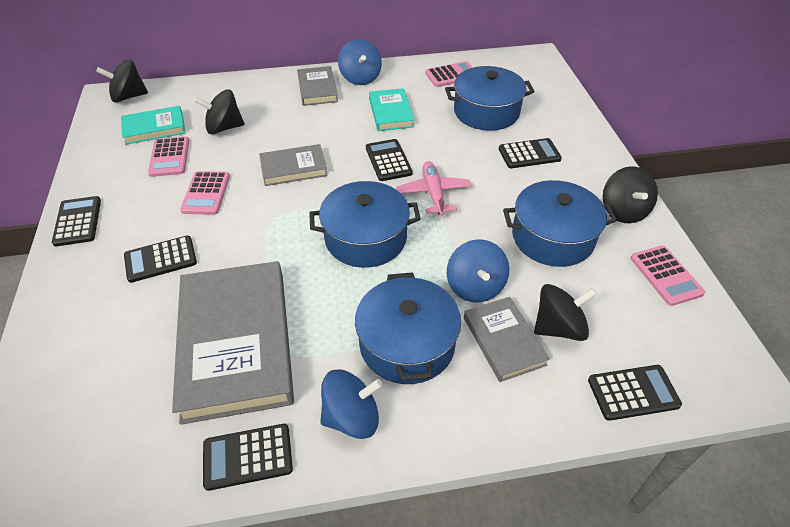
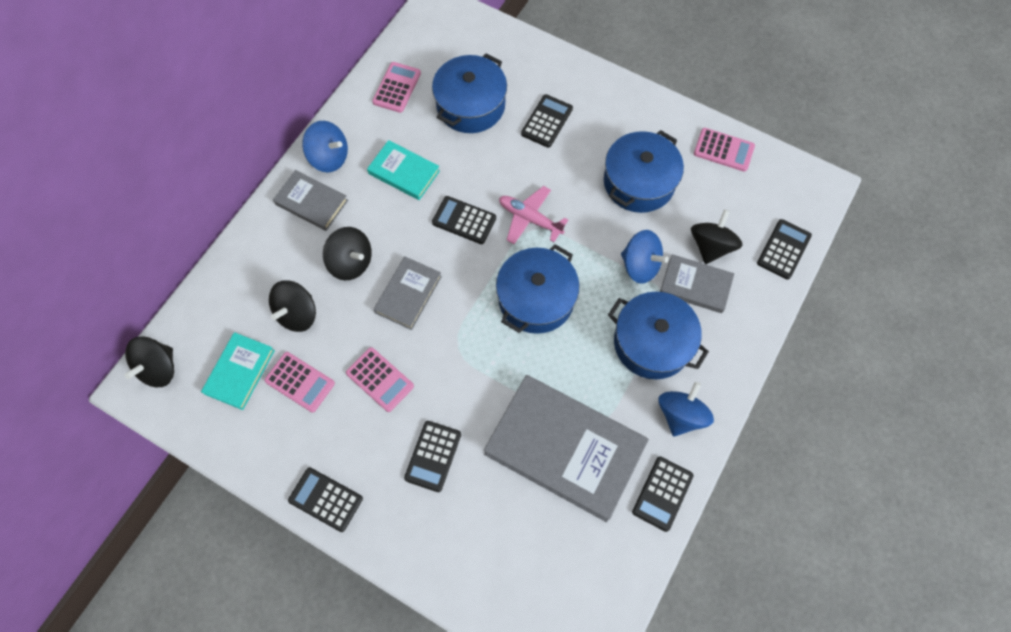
camera: 50 degrees left, 20 degrees up
black spinning top [603,166,658,223] -> black spinning top moved to [323,227,372,280]

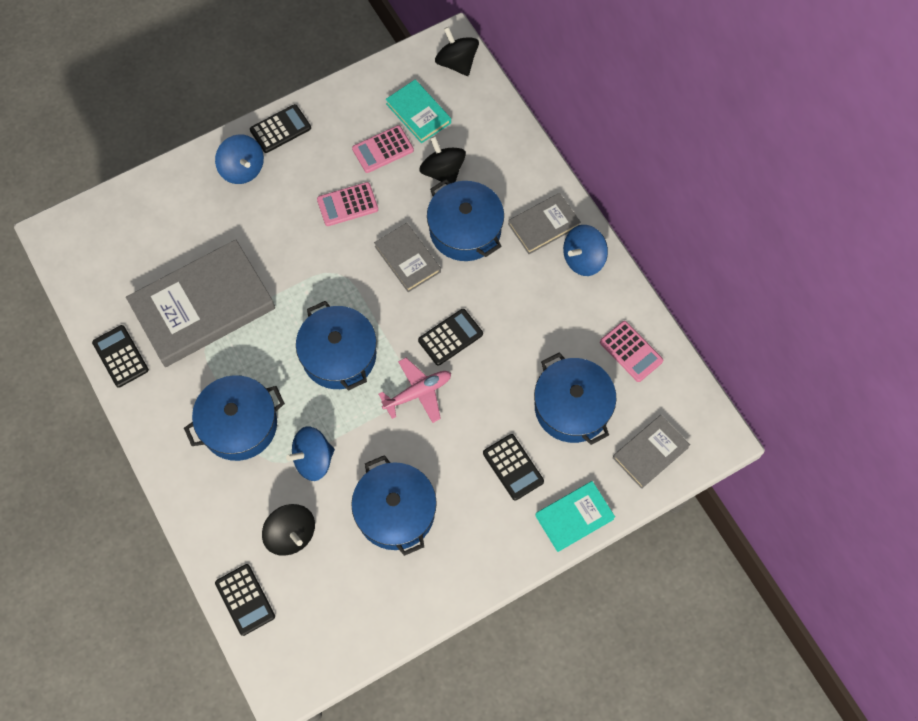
camera: 120 degrees right, 0 degrees up
black spinning top [323,227,372,280] -> blue pot [427,179,504,261]
turquoise book [367,140,440,200] -> turquoise book moved to [535,481,615,552]
black calculator [404,421,461,492] -> none
blue spinning top [659,382,714,437] -> blue spinning top moved to [215,134,264,184]
grey book [660,254,734,313] -> grey book moved to [613,415,690,489]
pink calculator [694,128,755,172] -> none

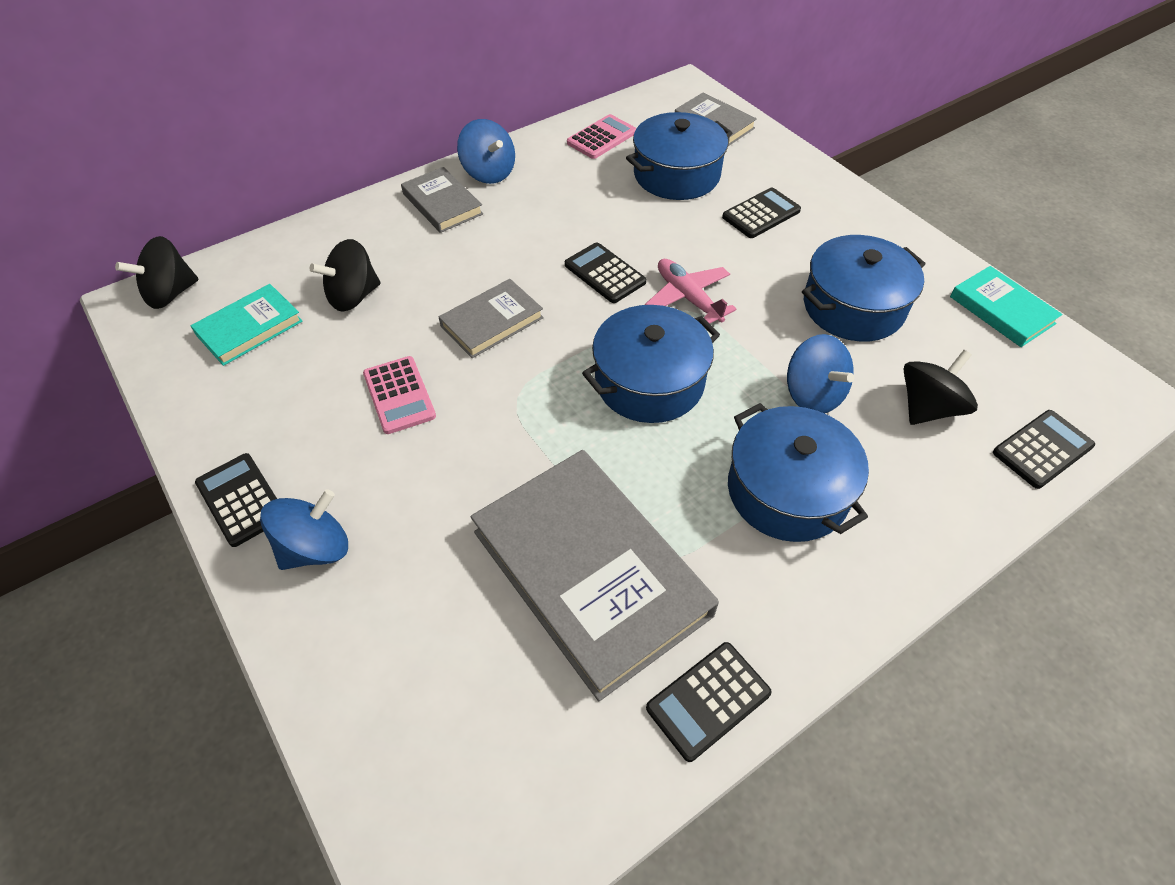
camera: 95 degrees left, 15 degrees down
pink calculator [352,125,414,173] -> none
blue pot [427,179,504,261] -> none
turquoise book [535,481,615,552] -> turquoise book moved to [950,266,1063,347]

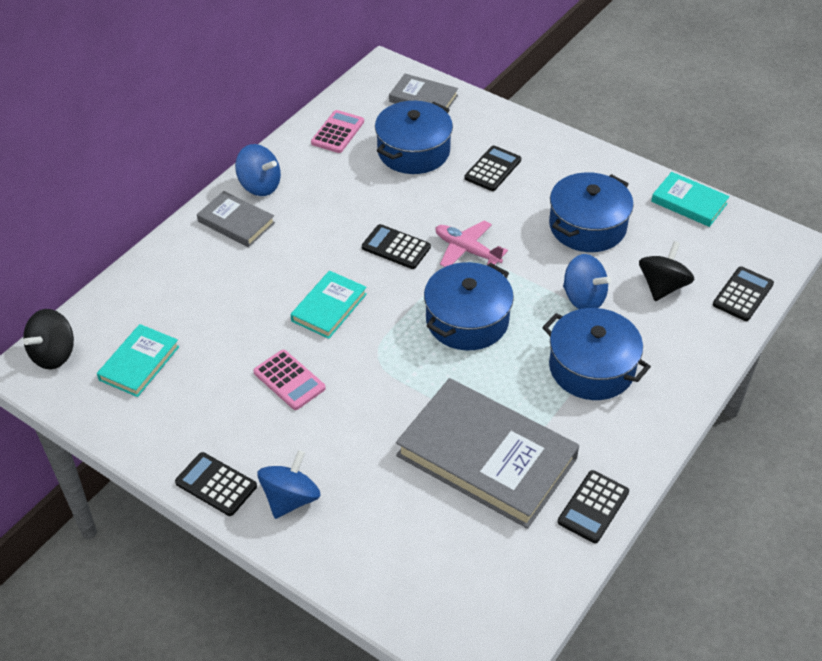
camera: 20 degrees left, 5 degrees down
black spinning top [309,239,380,312] -> none
grey book [439,279,544,358] -> turquoise book [290,271,367,339]

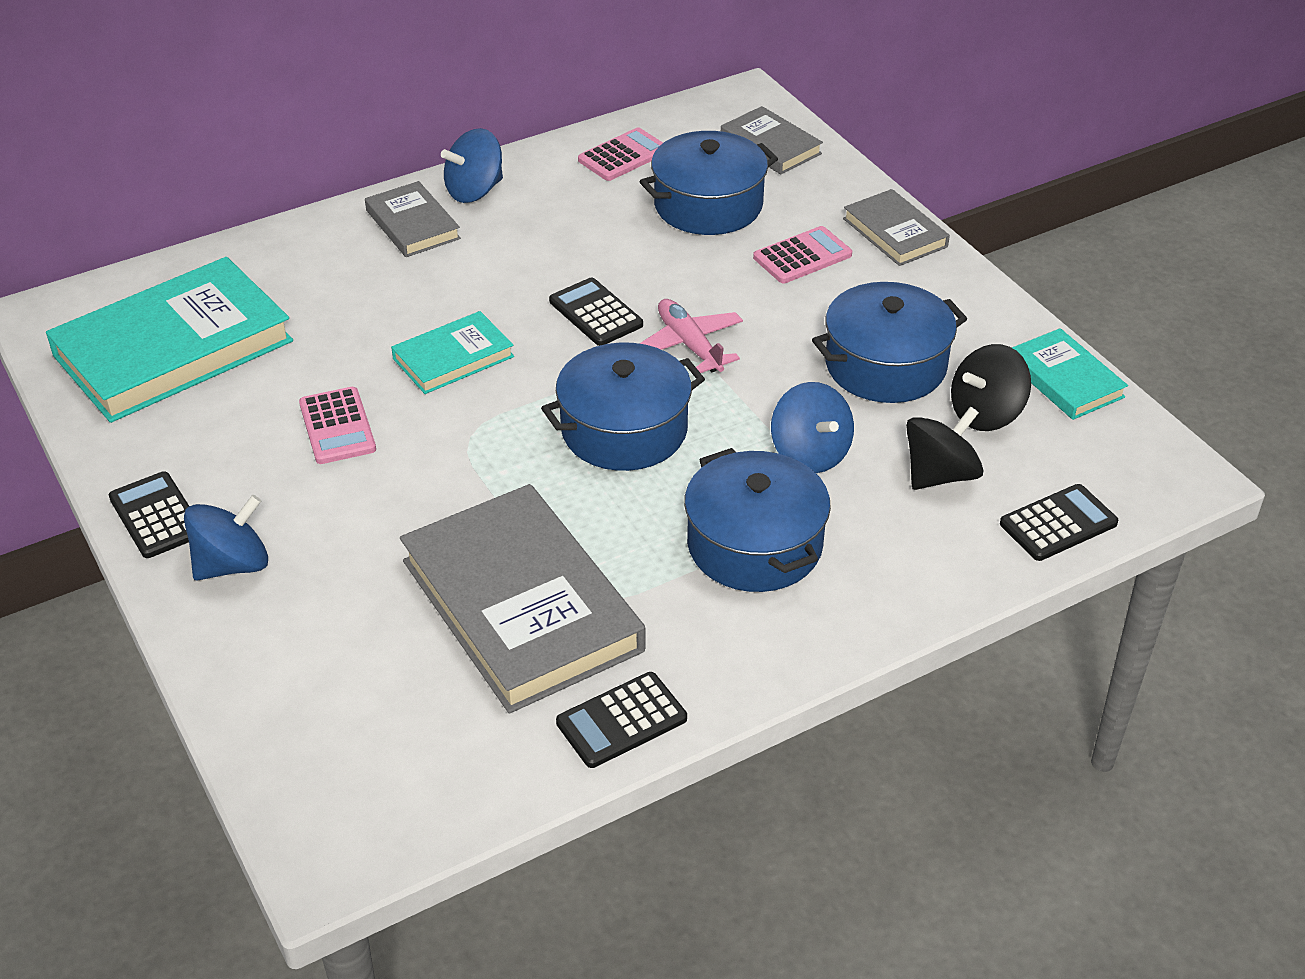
camera: 25 degrees right, 5 degrees down
black spinning top [23,309,74,369] -> black spinning top moved to [951,344,1031,431]
turquoise book [97,324,179,397] -> turquoise book [46,257,293,423], size x1.97
blue spinning top [235,144,281,196] -> blue spinning top turned 90 degrees clockwise [441,128,503,203]
black calculator [465,145,521,191] -> pink calculator [753,226,852,283]
none -> grey book [843,189,950,266]

